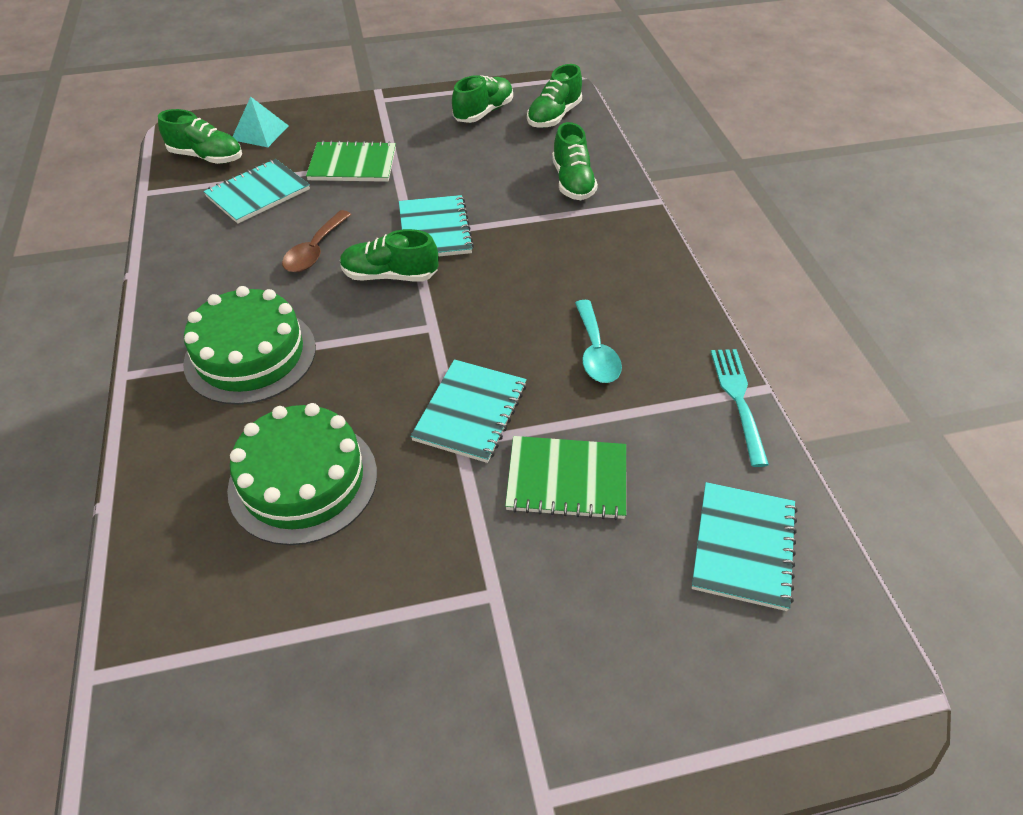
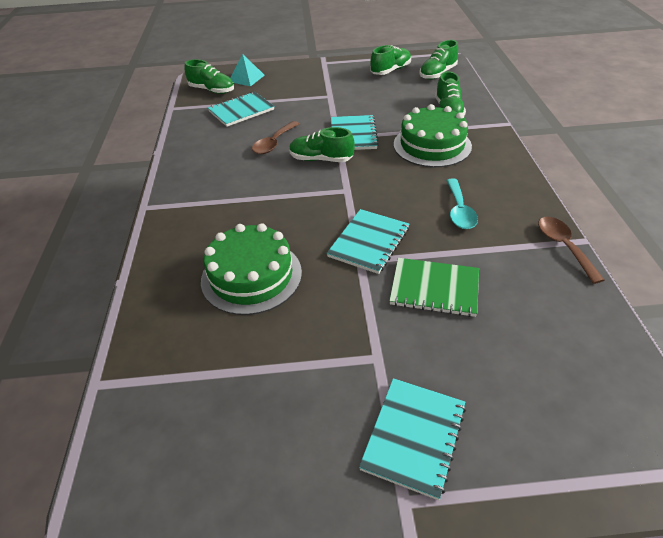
camera: 10 degrees right, 5 degrees down
green cake [183,286,316,405] -> green cake moved to [393,104,472,167]
green notebook [306,141,396,182] -> none
turquoise notebook [692,482,797,611] -> turquoise notebook moved to [359,378,466,500]
turquoise fork [711,349,769,467] -> brown spoon [538,217,604,284]

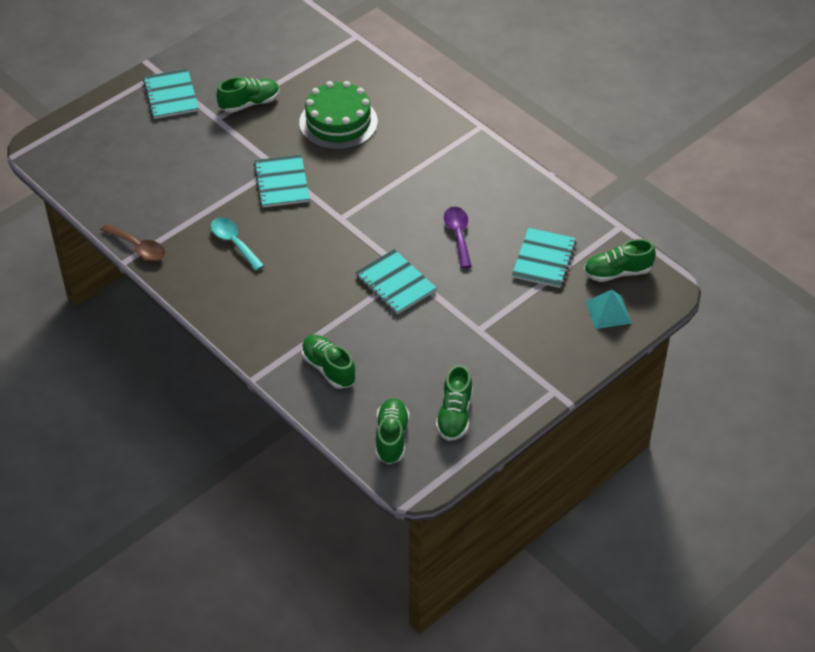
camera: 140 degrees right, 5 degrees up
brown spoon [252,121,299,154] -> purple spoon [444,207,472,268]
green shoe [289,127,355,162] -> green shoe moved to [216,77,280,113]
green notebook [389,258,479,317] -> none
green cake [393,104,472,167] -> none

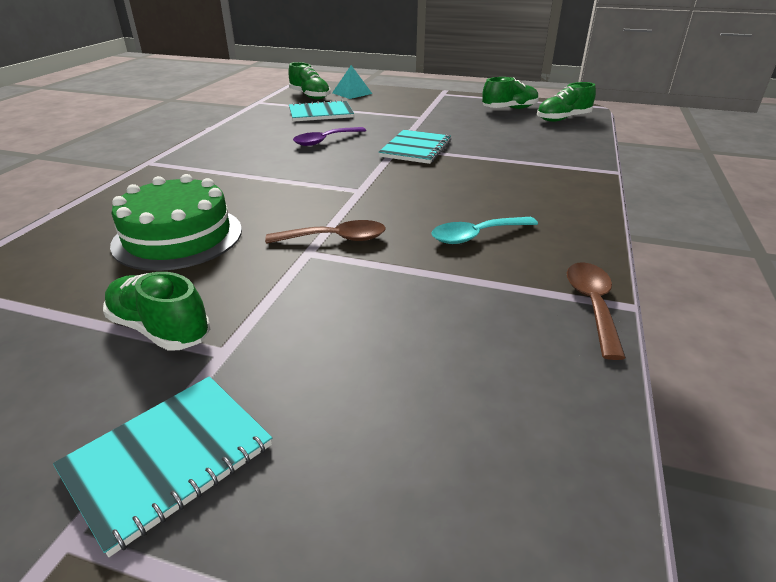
camera: 120 degrees left, 15 degrees down
turquoise spoon [211,217,265,271] -> turquoise spoon turned 45 degrees clockwise [431,217,538,244]
turquoise notebook [254,154,310,208] -> brown spoon [265,220,386,244]
green shoe [301,335,356,389] -> none

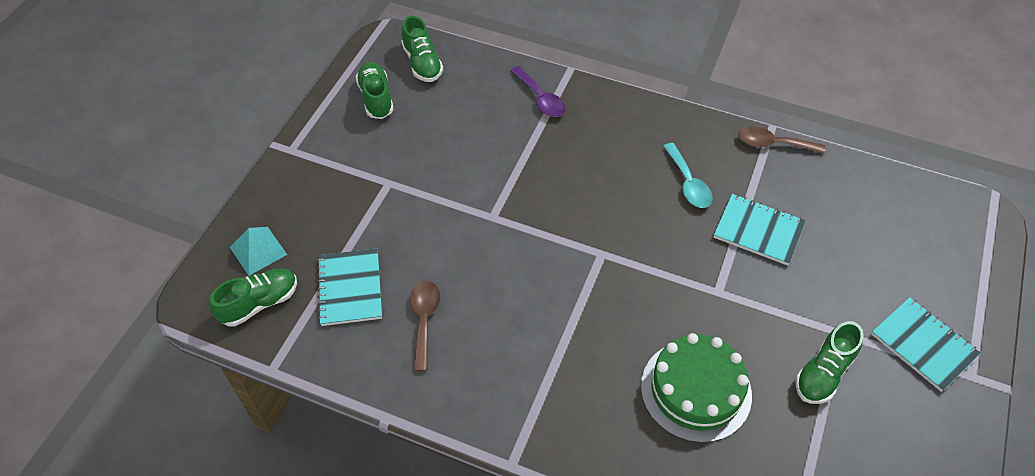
camera: 85 degrees left, 20 degrees up
brown spoon [265,220,386,244] -> brown spoon moved to [410,281,440,371]
purple spoon [293,127,366,146] -> purple spoon moved to [510,66,566,117]
turquoise notebook [378,130,451,164] -> turquoise notebook moved to [714,194,806,265]

